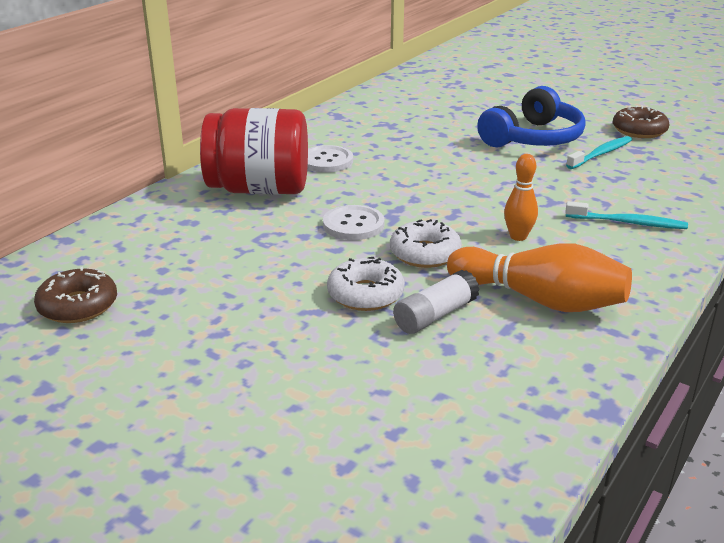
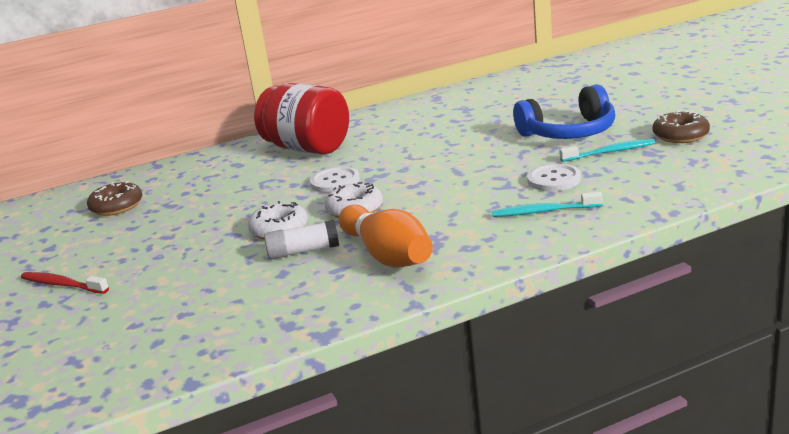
camera: 35 degrees right, 5 degrees down
white button [307,145,353,173] -> white button moved to [527,163,581,191]
orange bowling pin [504,154,538,241] -> none
turquoise toothbrush [565,201,688,229] -> turquoise toothbrush turned 135 degrees clockwise [492,192,602,217]
none -> red toothbrush [21,272,109,294]

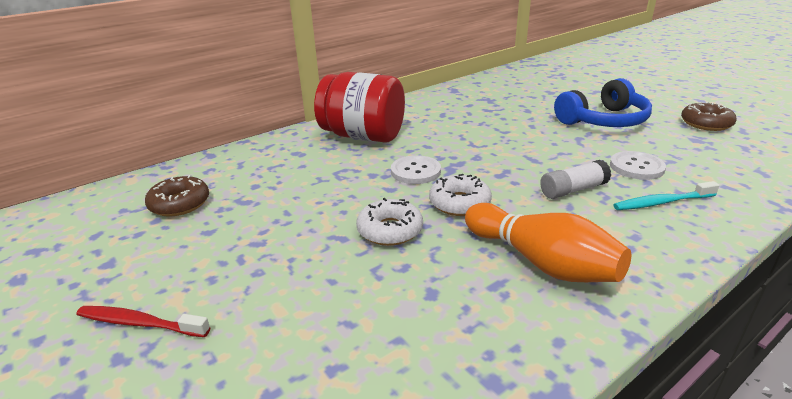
camera: 15 degrees left, 5 degrees up
white glue stick [264,220,339,260] -> white glue stick moved to [540,160,611,199]
turquoise toothbrush [560,139,655,162] -> none

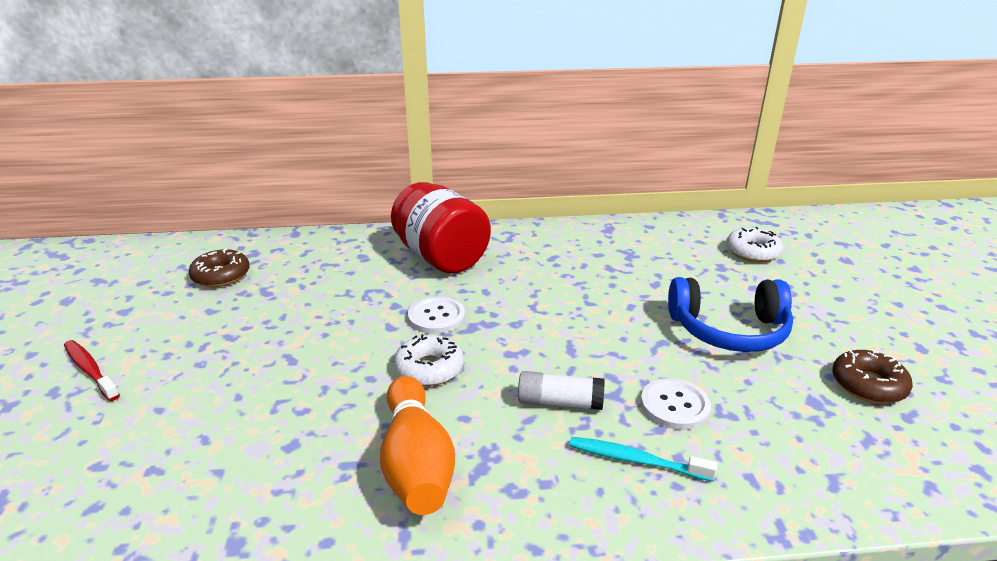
camera: 30 degrees right, 0 degrees up
white donut [356,198,423,246] -> white donut moved to [726,227,783,262]

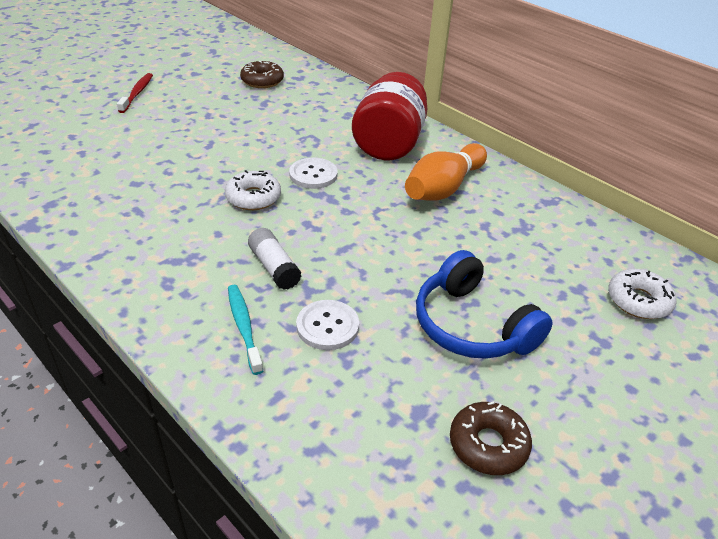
camera: 50 degrees right, 10 degrees up
orange bowling pin [380,376,455,515] -> orange bowling pin moved to [405,143,487,201]

